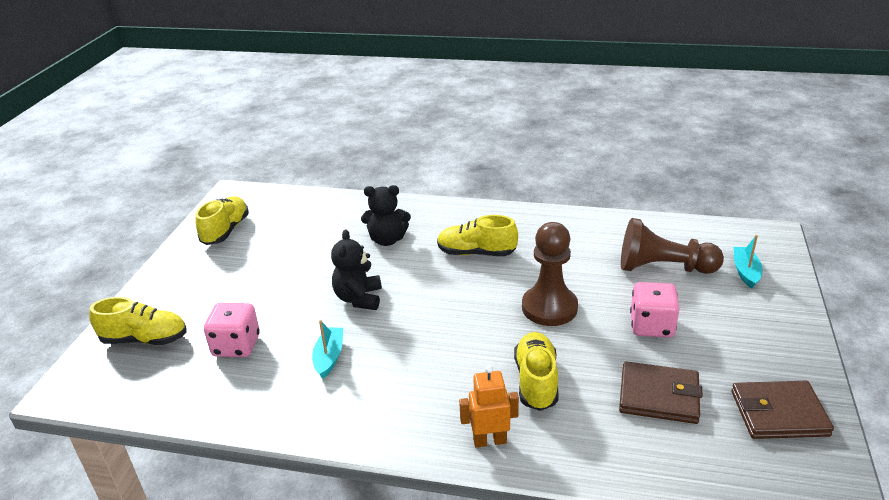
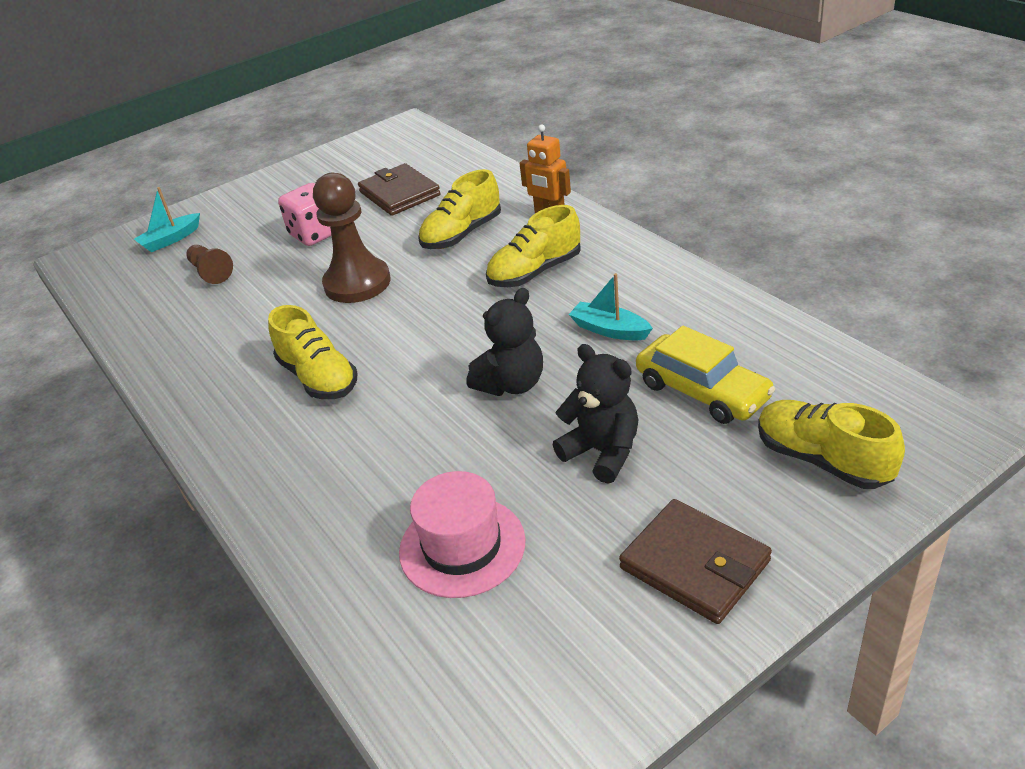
camera: 135 degrees left, 5 degrees up
yellow shoe [195,196,249,245] -> yellow shoe moved to [486,205,581,287]
pink dice [204,303,260,357] -> yellow car [636,326,775,424]
turquoise boat [312,320,343,379] -> turquoise boat turned 75 degrees clockwise [569,273,653,340]
black teddy bear [361,185,411,246] -> black teddy bear moved to [553,344,639,484]
brown pawn [621,218,724,274] -> brown pawn [186,245,233,284], size x0.54
brown wallet [732,381,834,439] -> brown wallet moved to [619,499,772,624]
none -> pink hat [399,471,526,598]

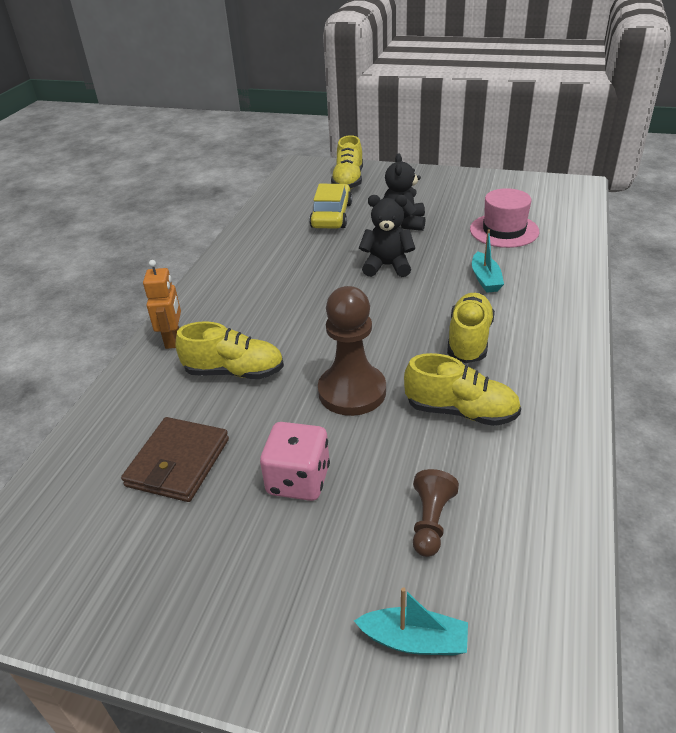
camera: 130 degrees left, 0 degrees up
yellow shoe [486,205,581,287] -> yellow shoe moved to [404,353,521,426]
turquoise boat [569,273,653,340] -> turquoise boat moved to [472,229,504,293]
brown wallet [619,499,772,624] -> none

